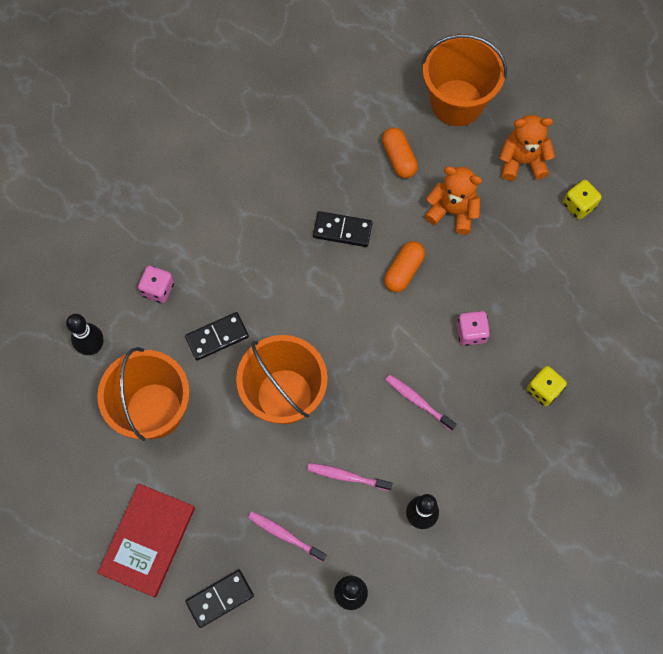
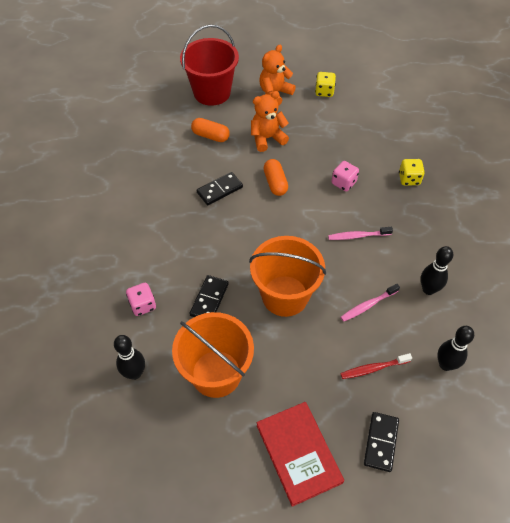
camera: 45 degrees left, 15 degrees down
pink toothbrush [248,512,326,562] -> red toothbrush [340,353,412,379]
orange bucket [422,34,507,126] -> red bucket [180,24,239,106]

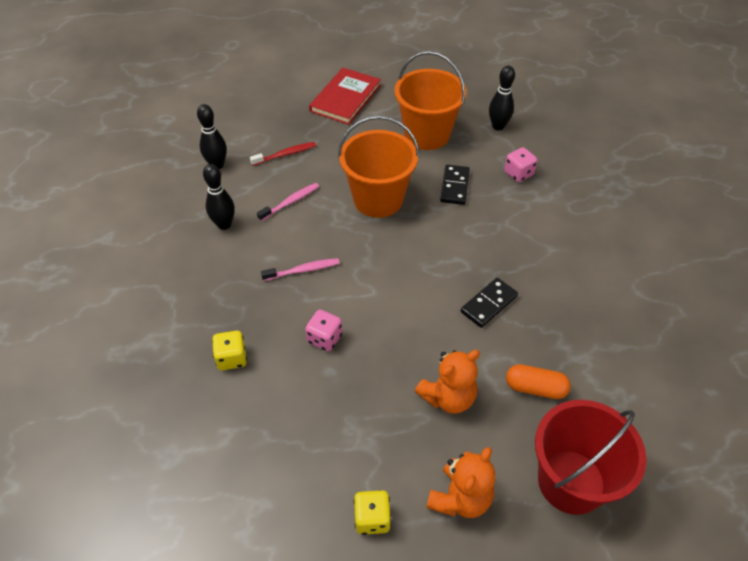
camera: 170 degrees right, 5 degrees down
red book [257,402,344,507] -> red book turned 60 degrees clockwise [309,68,381,125]
orange capsule [263,159,288,196] -> none
black domino [364,412,399,472] -> none

